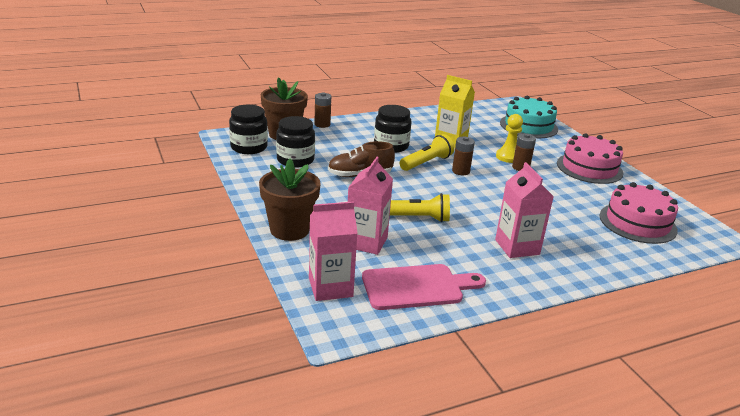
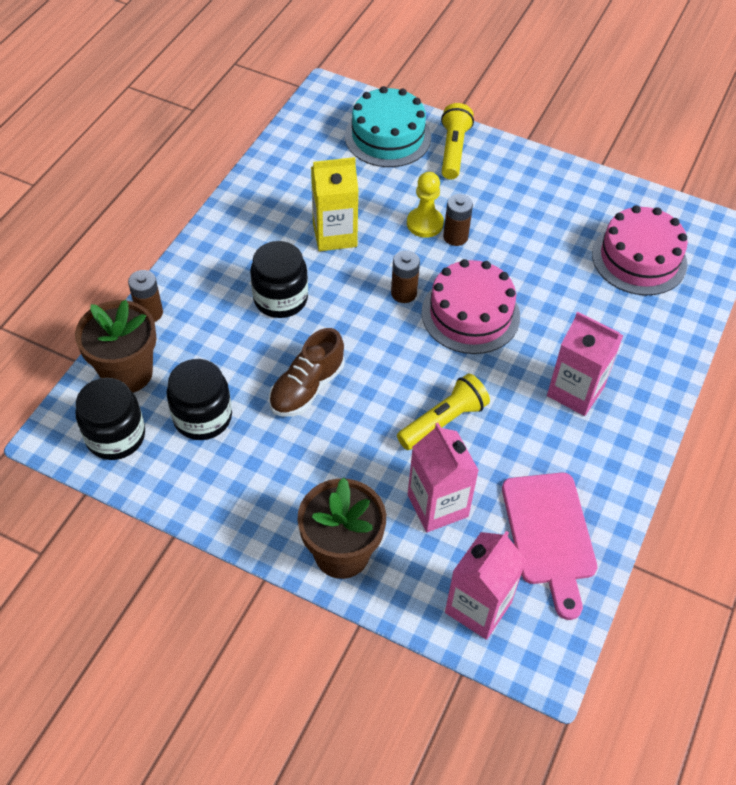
camera: 40 degrees left, 25 degrees up
pink cutting board [362,264,486,310] -> pink cutting board turned 135 degrees clockwise [502,472,597,620]
yellow flashlight [400,134,455,171] -> yellow flashlight moved to [441,103,474,180]
pink cake [557,133,624,184] -> pink cake moved to [421,259,520,354]

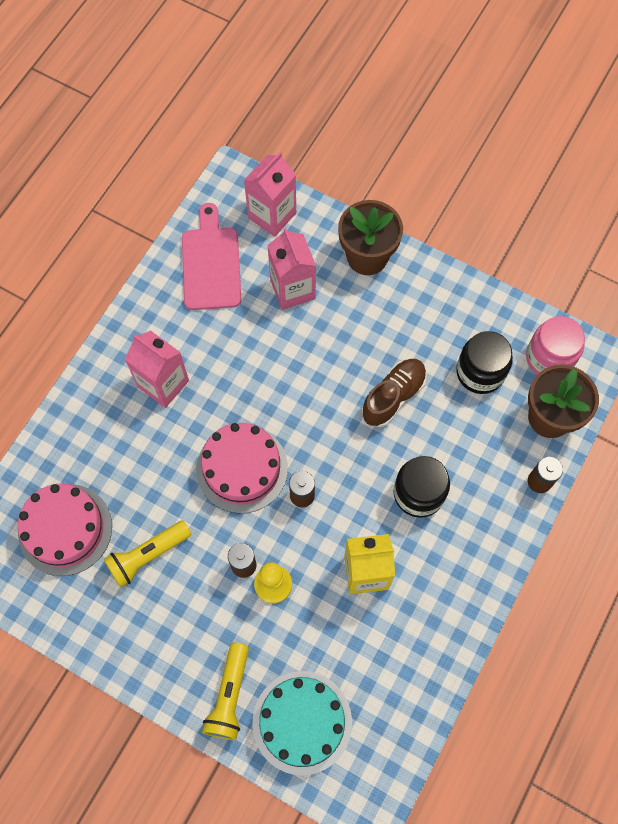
camera: 175 degrees left, 15 degrees up
black jar [75,378,145,460] -> pink jar [526,316,585,375]
yellow flashlight [397,374,490,450] -> yellow flashlight moved to [104,520,191,588]

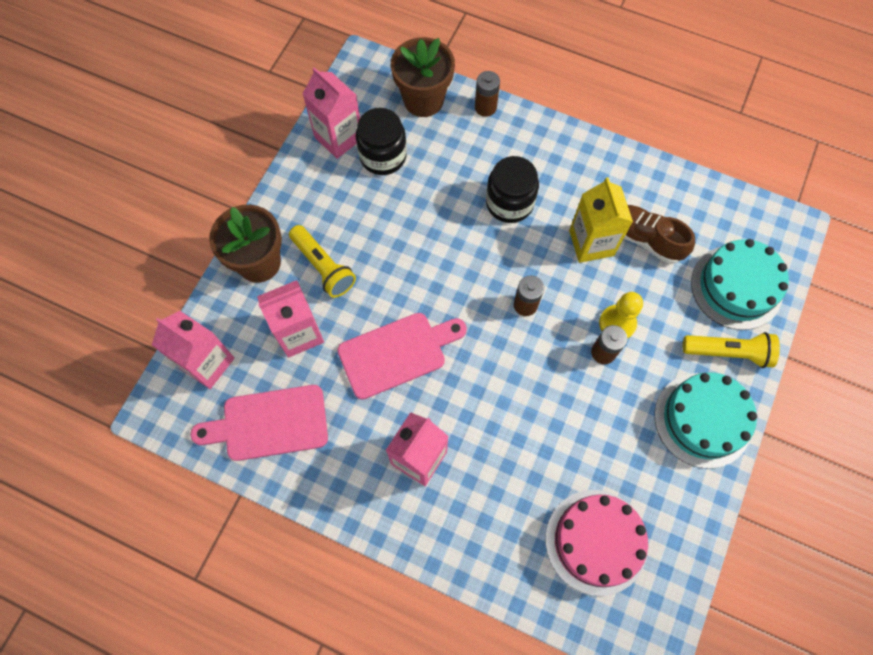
camera: 95 degrees left, 0 degrees up
yellow flashlight [104,520,191,588] -> yellow flashlight moved to [289,225,356,298]
pink cake [196,423,288,513] -> none
brown shoe [362,359,427,427] -> brown shoe moved to [624,205,695,264]
pink jar [526,316,585,375] -> none
none -> pink carton [303,67,360,159]
none -> pink cutting board [337,313,467,400]
none -> turquoise cake [654,372,757,469]

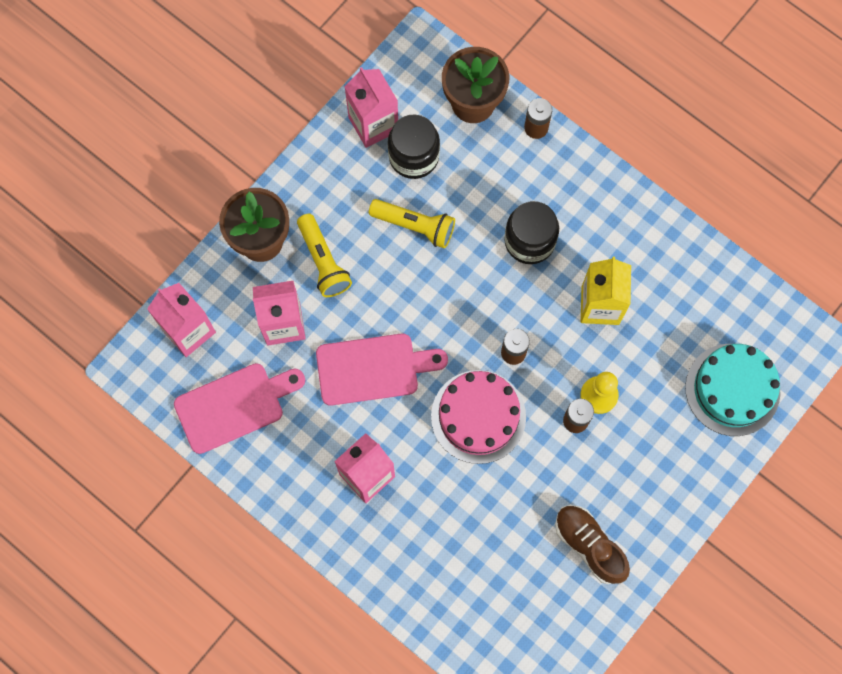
camera: 15 degrees right, 5 degrees up
pink cutting board [190,385,328,461] -> pink cutting board turned 150 degrees clockwise [174,363,305,454]
pink cake [545,490,648,596] -> pink cake moved to [431,370,526,464]
brown shoe [624,205,695,264] -> brown shoe moved to [555,505,630,584]
turquoise cake [654,372,757,469] -> none
yellow flashlight [683,332,780,368] -> yellow flashlight moved to [369,199,455,248]

